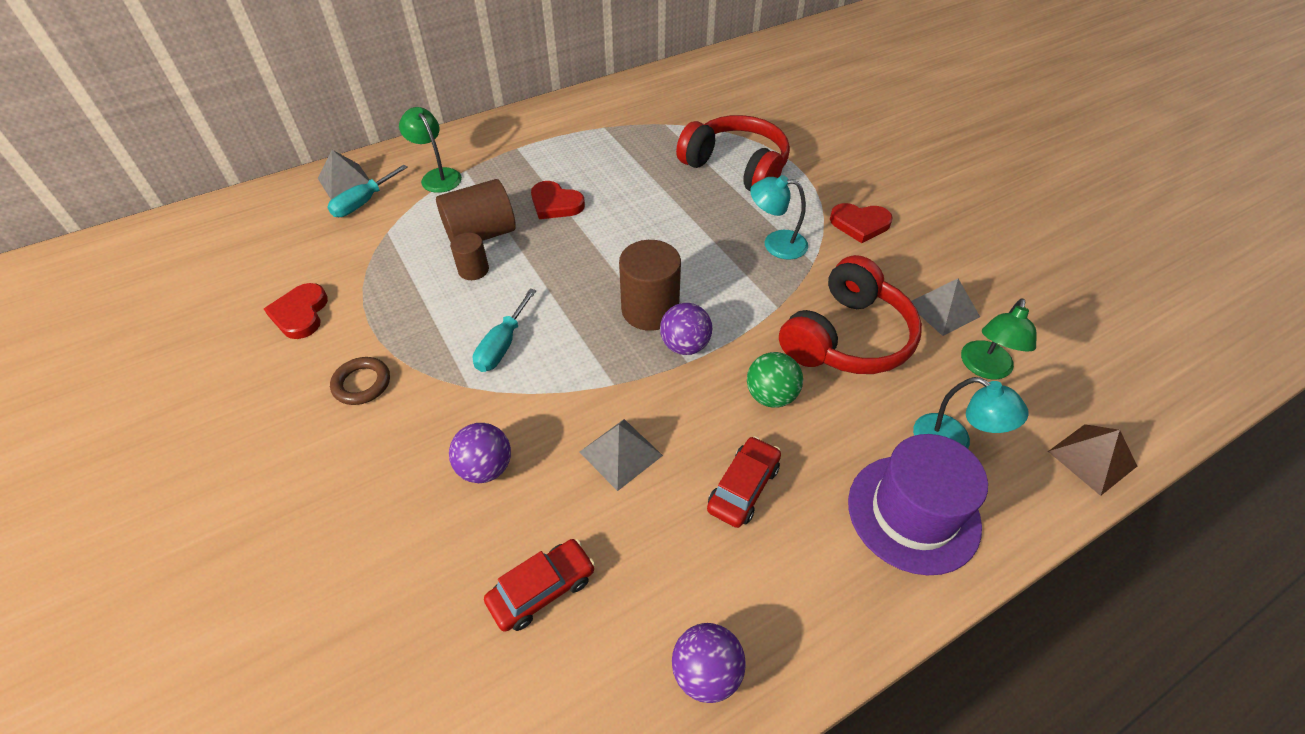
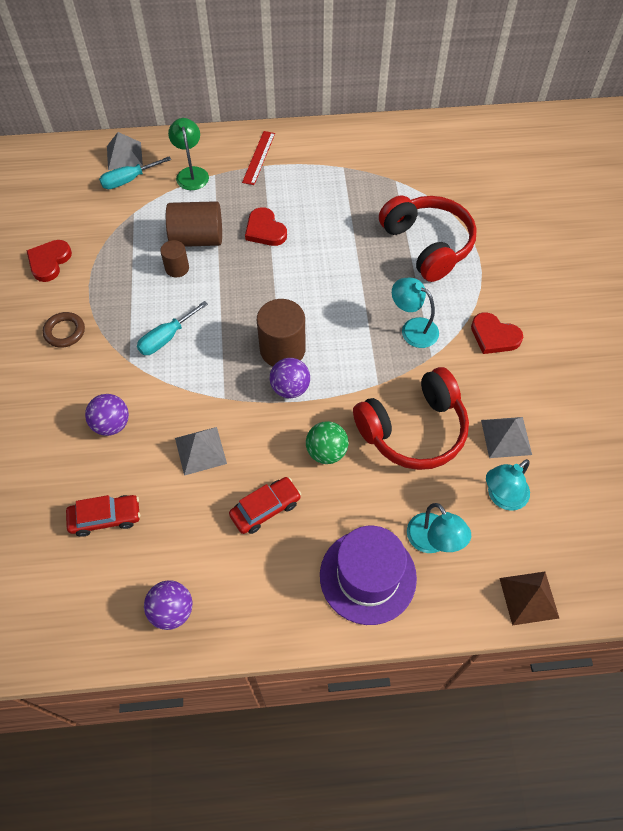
camera: 25 degrees right, 10 degrees up
green lamp [961,298,1037,379] -> turquoise lamp [486,459,530,511]
none -> red ruler [242,131,275,185]

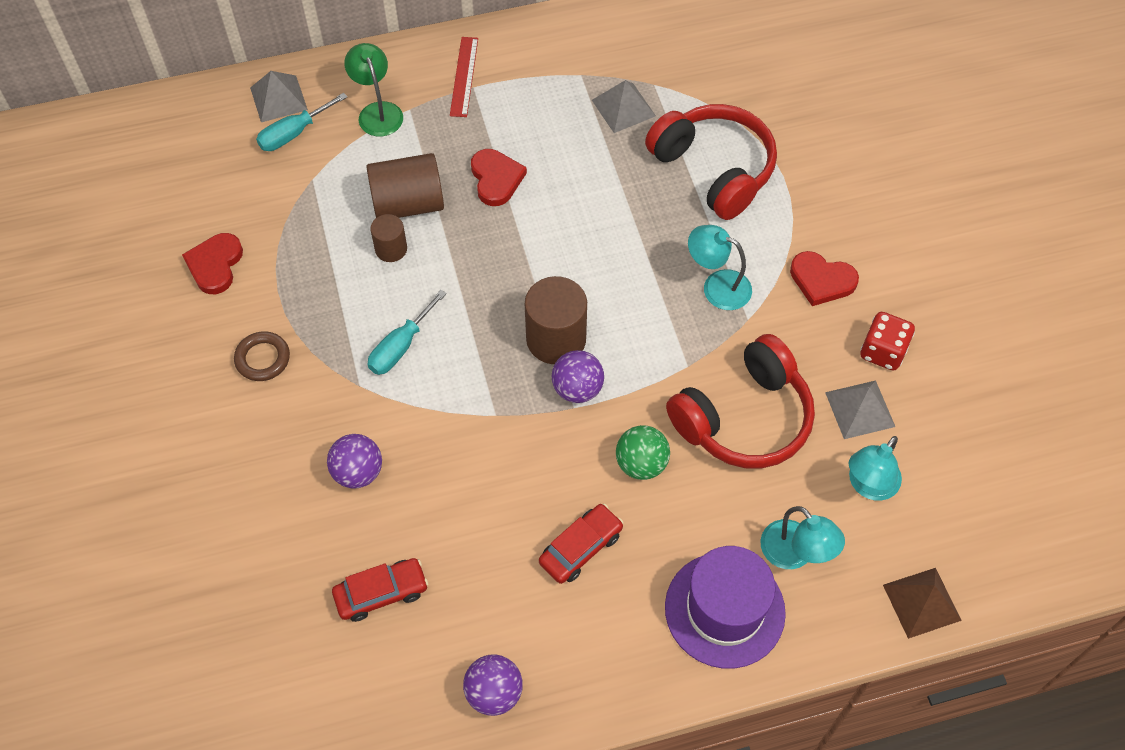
camera: 10 degrees left, 0 degrees up
grey pyramid [175,427,227,476] -> grey pyramid moved to [592,80,656,133]
red heart [245,207,287,246] -> red heart turned 150 degrees counterclockwise [471,149,527,206]
none -> red dice [860,312,915,370]

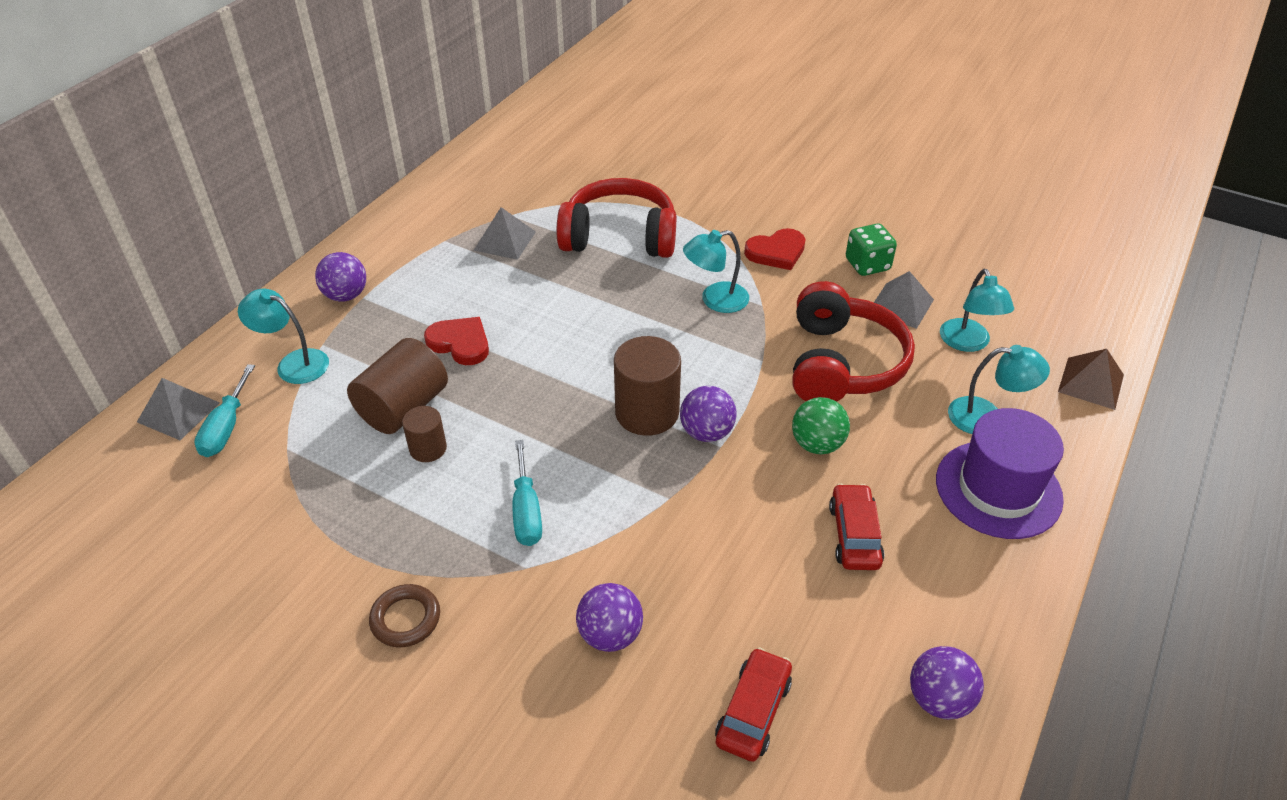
camera: 45 degrees left, 15 degrees down
red heart [182,233,243,294] -> none
green lamp [344,43,403,136] -> turquoise lamp [238,289,329,384]
red ruler [450,37,478,117] -> purple ball [315,252,366,302]
red dice [860,312,915,370] -> green dice [846,224,897,276]

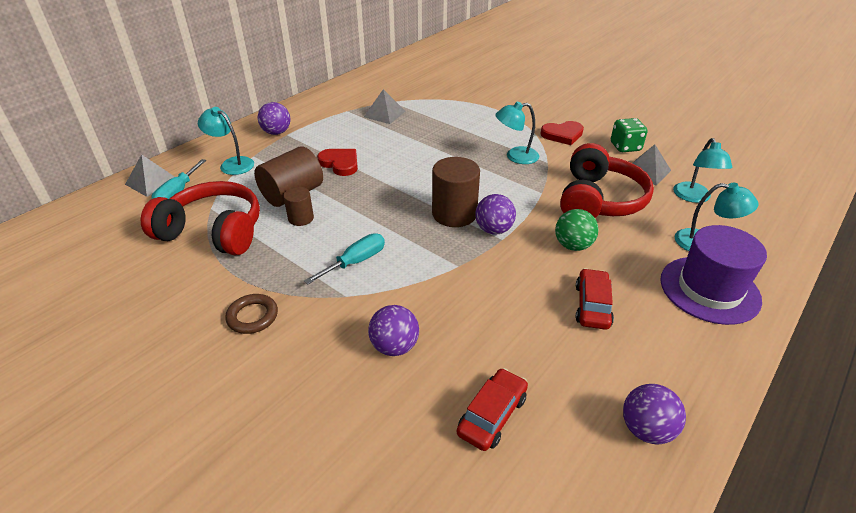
camera: 10 degrees right, 5 degrees down
turquoise screwdriver [512,440,542,546] -> turquoise screwdriver turned 135 degrees counterclockwise [304,234,385,284]
red headphones [557,178,676,258] -> red headphones moved to [141,181,260,255]
brown pyramid [1058,349,1124,410] -> none

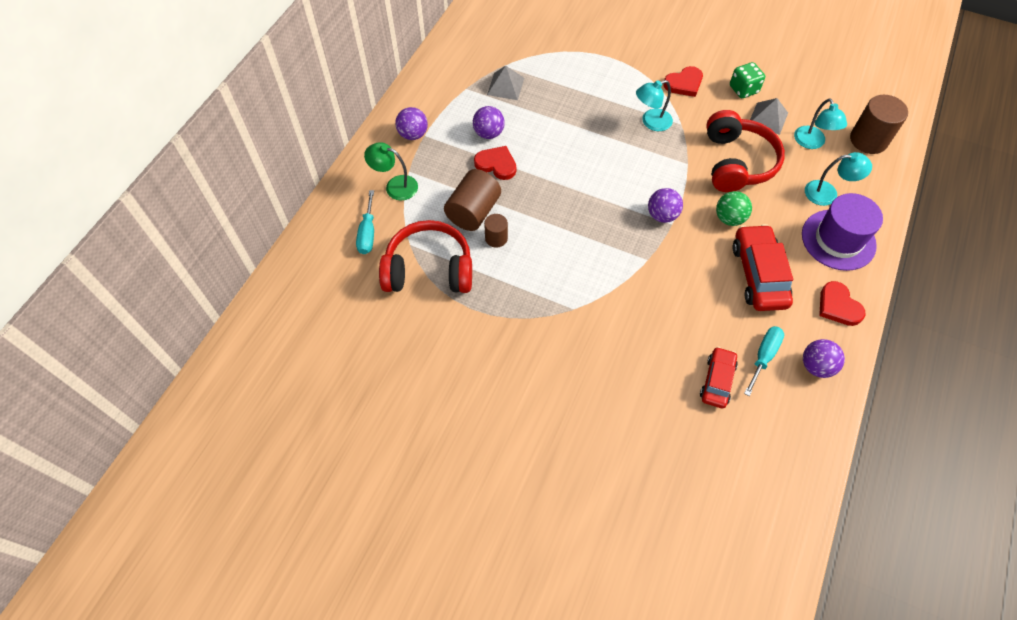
camera: 15 degrees left, 20 degrees up
grey pyramid [125,154,175,197] -> none
turquoise lamp [198,107,254,175] -> green lamp [364,142,418,201]
brown ring [225,294,278,334] -> none
turquoise screwdriver [304,234,385,284] -> turquoise screwdriver moved to [744,326,784,396]
purple ball [368,305,419,356] -> purple ball moved to [473,106,505,139]
brown cylinder [432,157,480,227] -> brown cylinder moved to [850,95,908,154]
red car [576,268,614,330] -> red car [733,224,793,311], size x1.64
none -> red heart [819,281,866,326]

